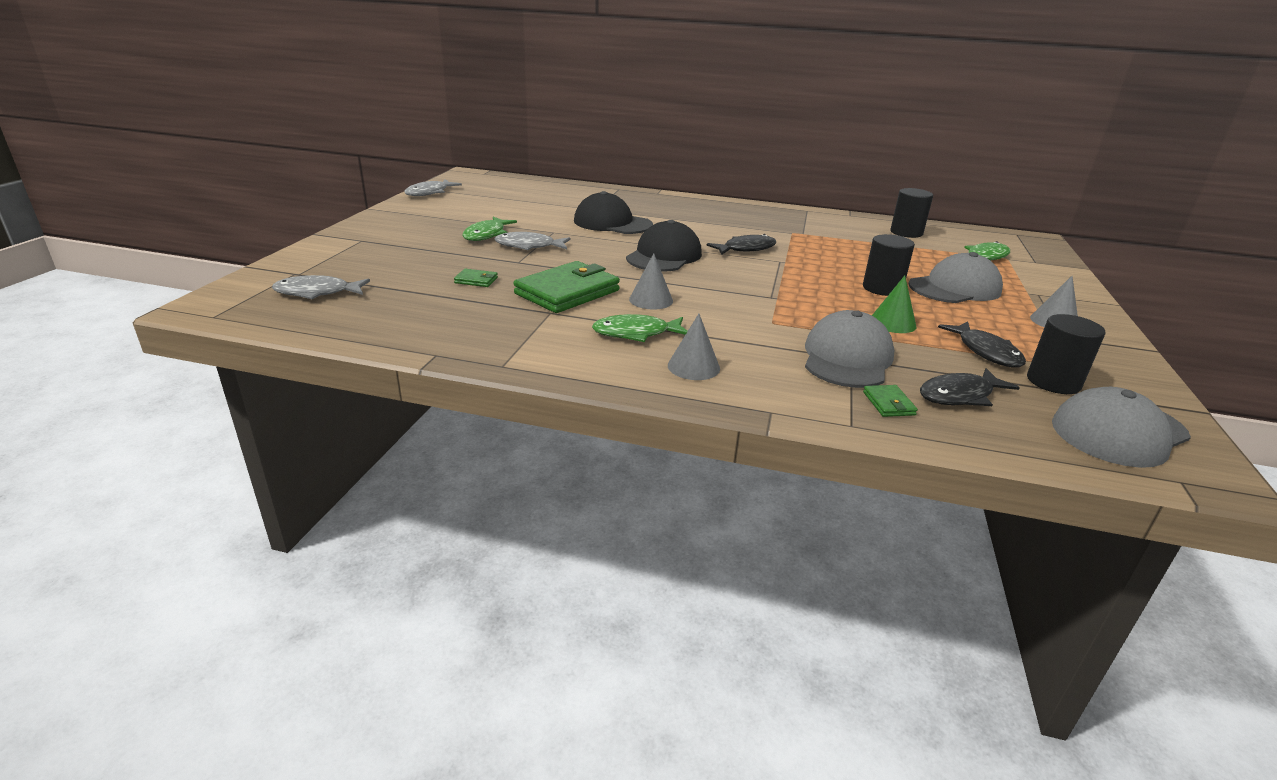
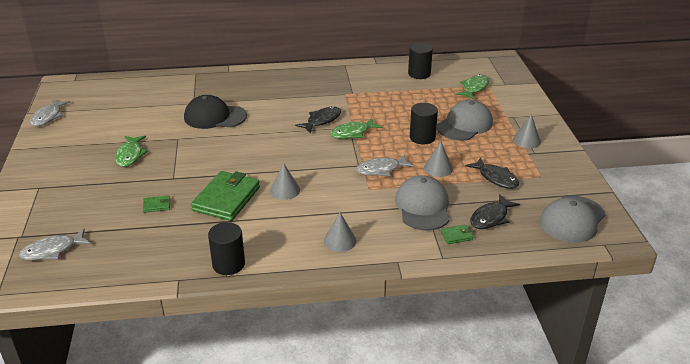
camera: 20 degrees left, 5 degrees up
grey fish [495,232,570,250] -> grey fish moved to [356,154,414,177]
green fish [592,314,687,342] -> green fish moved to [330,118,382,139]
black cap [626,220,702,272] -> none
green wallet [863,385,918,417] -> green wallet turned 75 degrees counterclockwise [440,224,473,244]
green cone [872,275,916,333] -> grey cone [424,142,453,177]
black cylinder [1027,314,1105,394] -> black cylinder moved to [208,222,245,275]

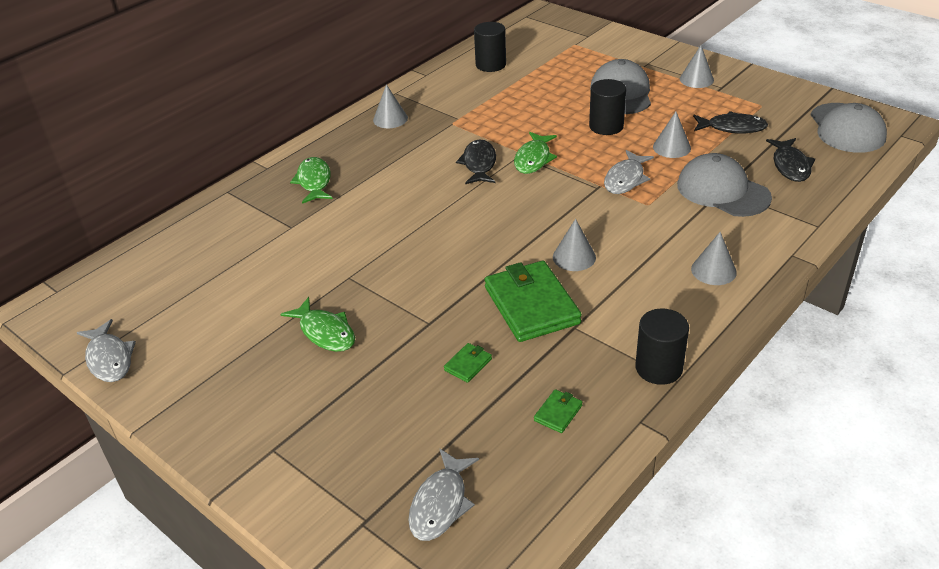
camera: 40 degrees left, 5 degrees up
black cap [184,95,247,129] -> none
green wallet [440,224,473,244] -> green wallet moved to [534,389,583,433]
green fish [456,74,489,99] -> green fish moved to [290,157,333,204]
none -> grey cone [373,84,408,128]

